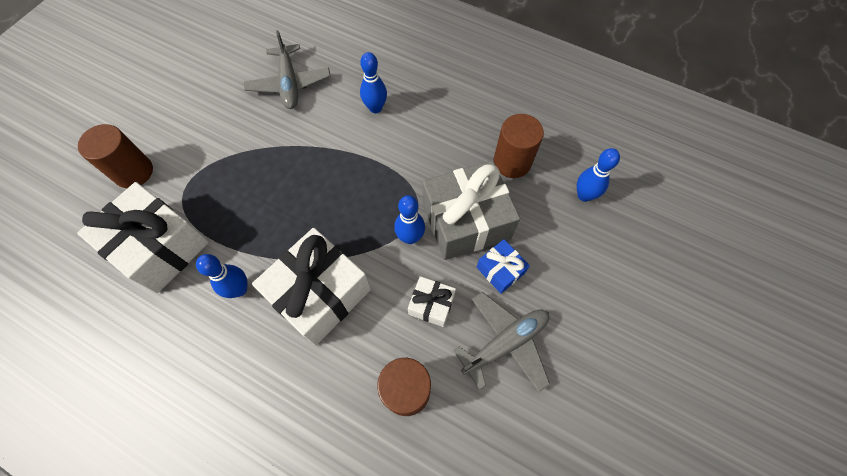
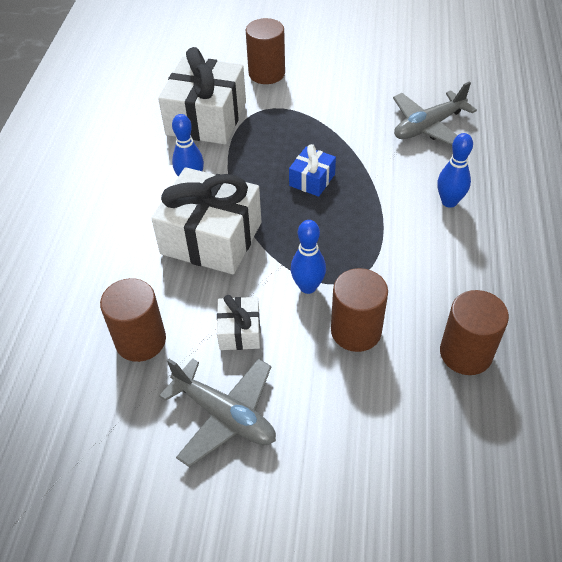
camera: 70 degrees right, 15 degrees down
grey gift [423,161,520,260] -> brown cylinder [331,268,388,352]
blue gift [477,239,530,294] -> blue gift moved to [289,144,336,197]
blue bowling pin [577,148,620,202] -> none

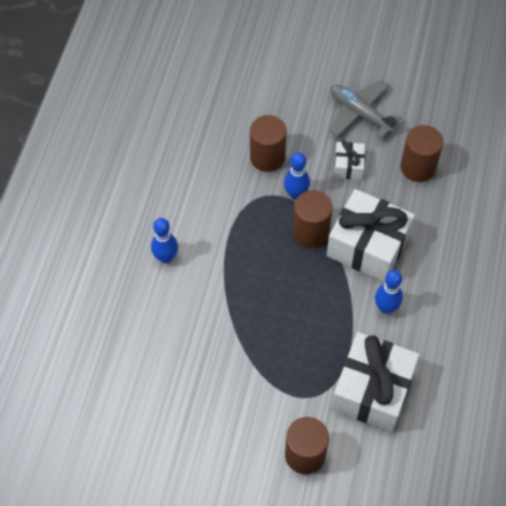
camera: 175 degrees left, 10 degrees up
blue gift [289,144,336,197] -> none
grey plane [393,82,477,146] -> none
brown cylinder [440,290,509,375] -> brown cylinder moved to [293,190,333,247]

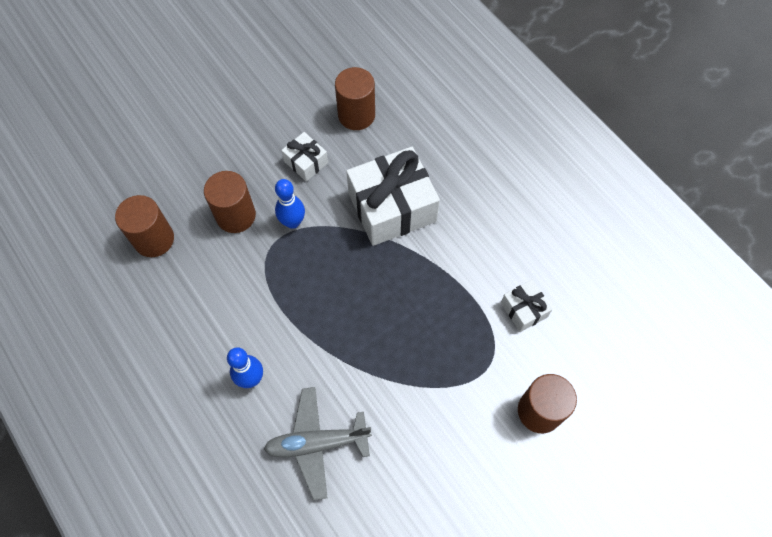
camera: 50 degrees left, 5 degrees up
brown cylinder [293,190,333,247] -> brown cylinder moved to [115,195,174,257]
grey plane [329,80,402,139] -> grey plane moved to [264,387,372,500]
white gift [331,332,420,432] -> white gift [501,280,553,332], size x0.49
blue bowling pin [375,270,403,314] -> none

